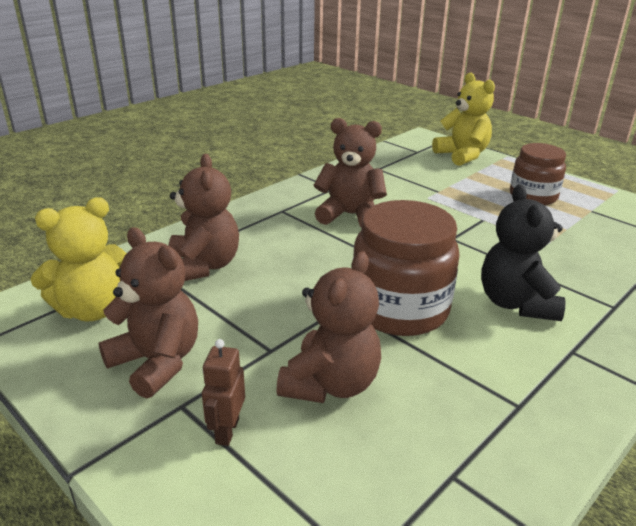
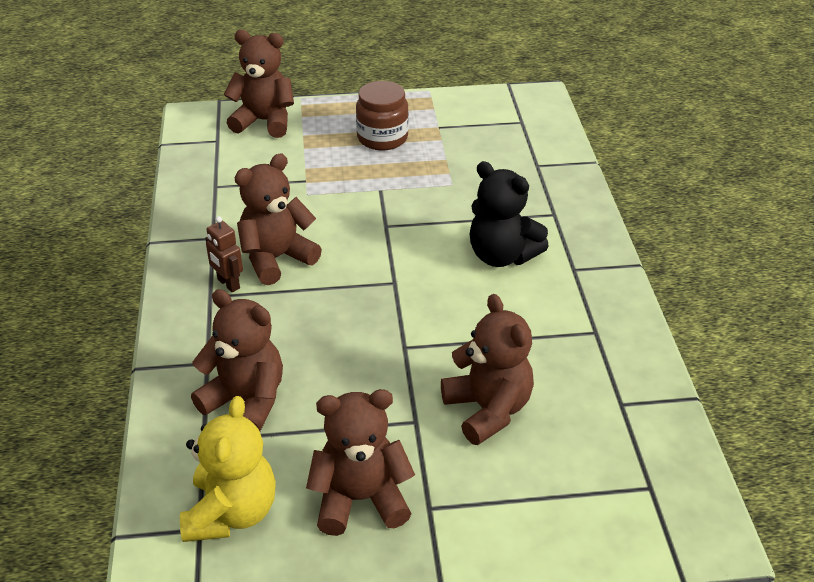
camera: 50 degrees left, 10 degrees up
brown robot [202,339,245,446] -> brown robot moved to [205,216,243,292]
brown jar [353,200,460,336] -> none
yellow teddy bear [432,73,495,166] -> brown teddy bear [224,30,294,138]

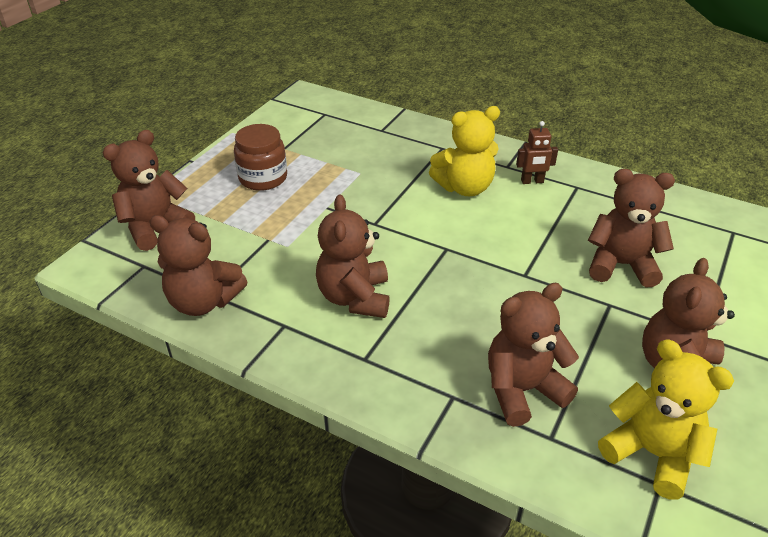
camera: 55 degrees left, 0 degrees up
brown robot [205,216,243,292] -> brown robot moved to [516,121,558,184]
black teddy bear [470,161,549,267] -> yellow teddy bear [429,106,500,196]
none -> brown teddy bear [149,215,247,316]

